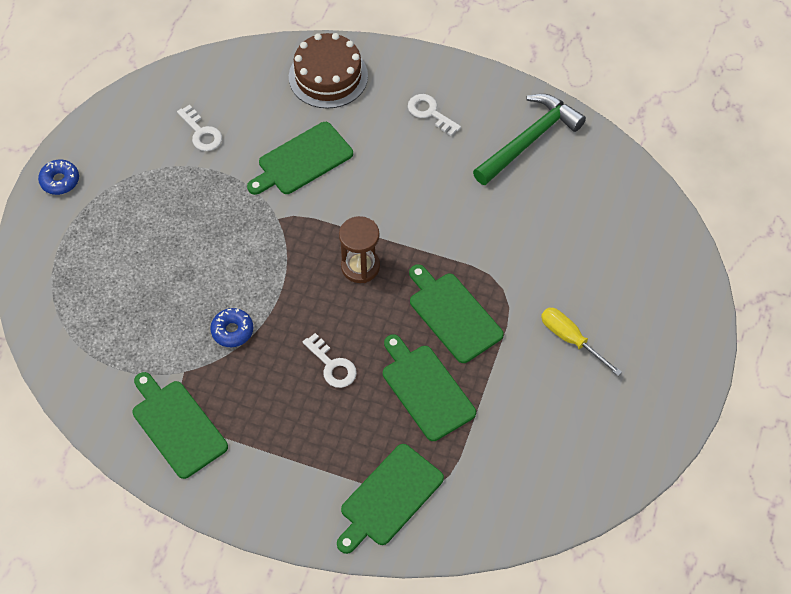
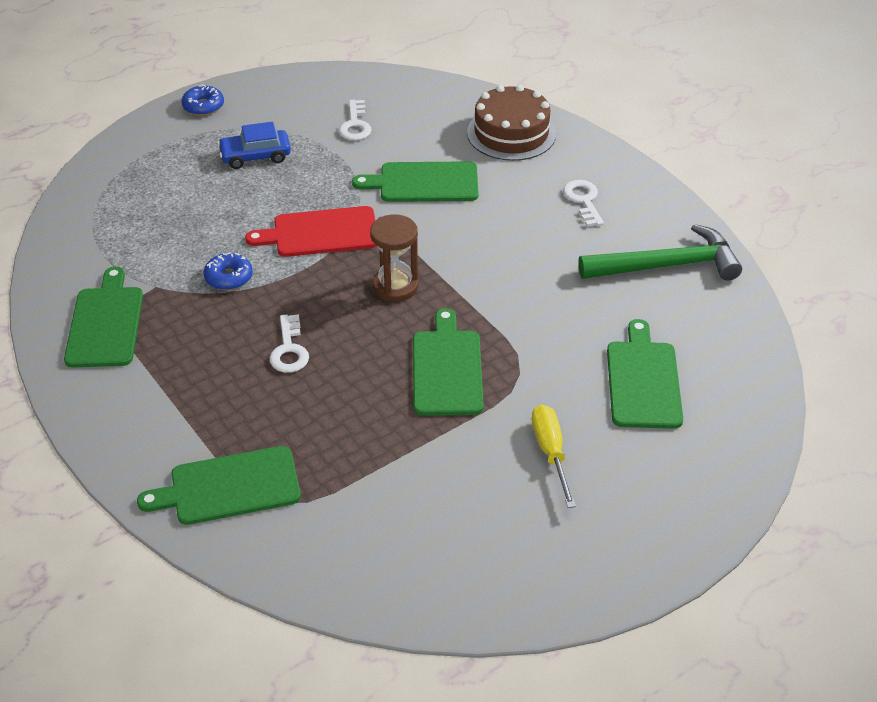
camera: 35 degrees right, 15 degrees down
green cutting board [383,334,476,441] -> green cutting board moved to [607,319,683,429]
none -> blue car [217,122,291,169]
none -> red cutting board [245,206,377,257]

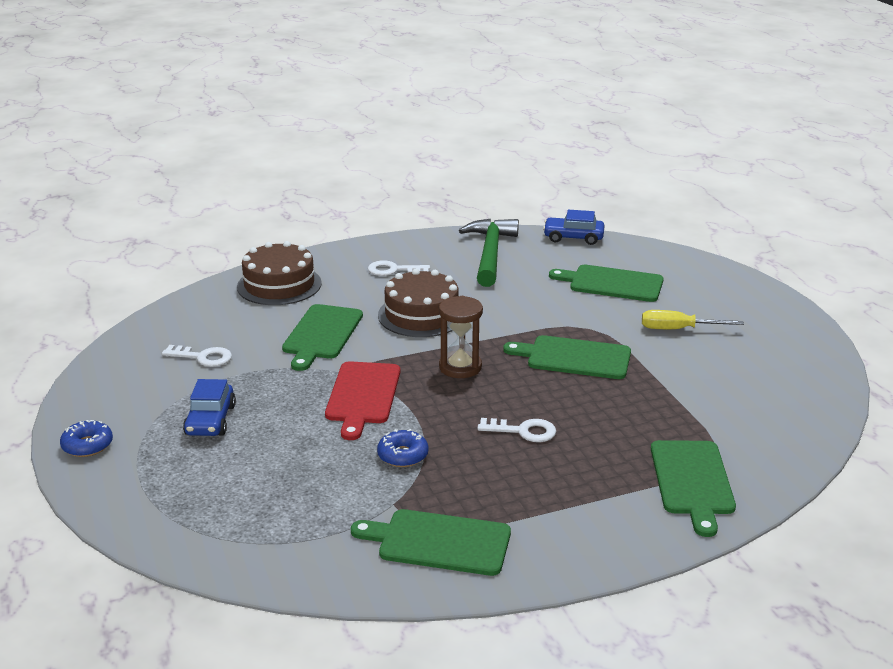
camera: 75 degrees left, 15 degrees down
none -> brown cake [378,269,459,337]
none -> blue car [543,210,605,245]

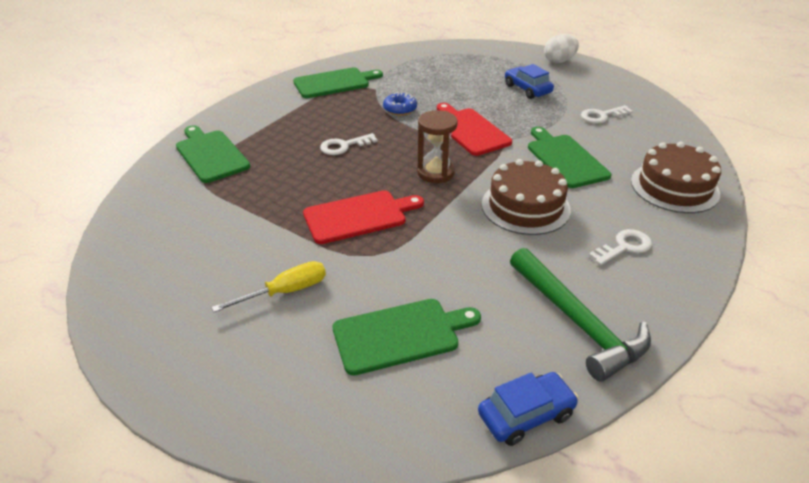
camera: 145 degrees right, 10 degrees up
blue donut [60,420,113,457] -> white egg [544,34,579,63]
green cutting board [503,335,631,379] -> red cutting board [303,190,424,244]

